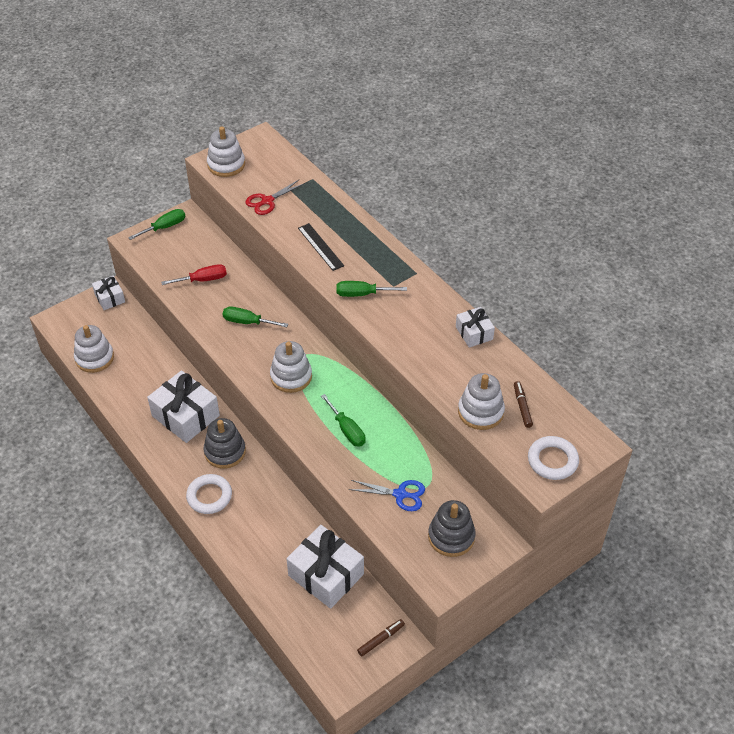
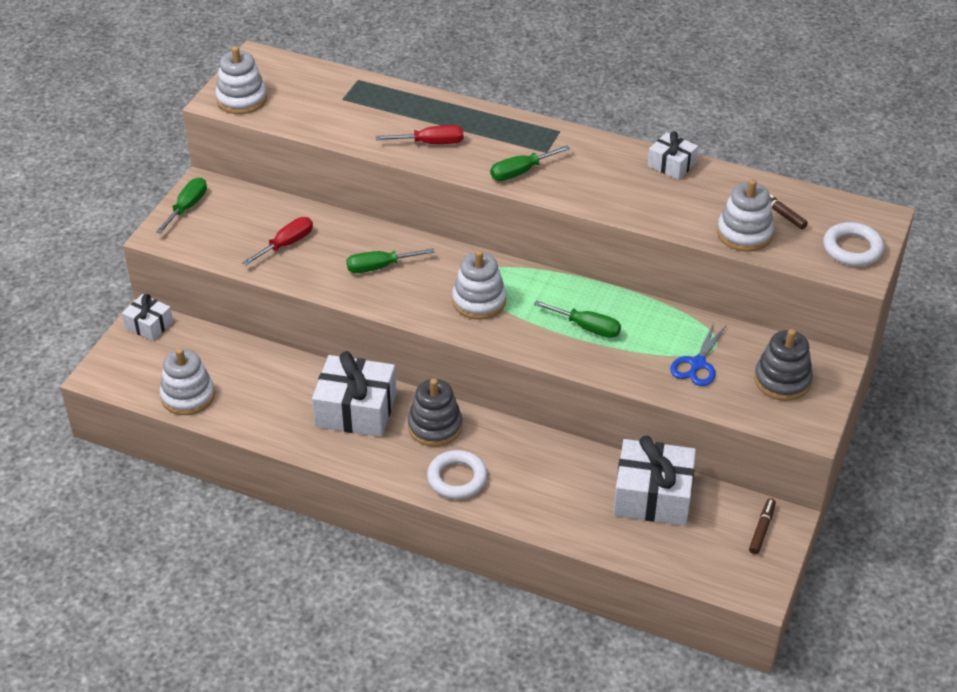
camera: 30 degrees left, 5 degrees down
red scissors [245,179,305,215] -> none
black ruler [298,223,344,271] -> red screwdriver [376,125,463,144]
blue scissors [349,480,425,511] -> blue scissors turned 135 degrees clockwise [670,323,727,386]

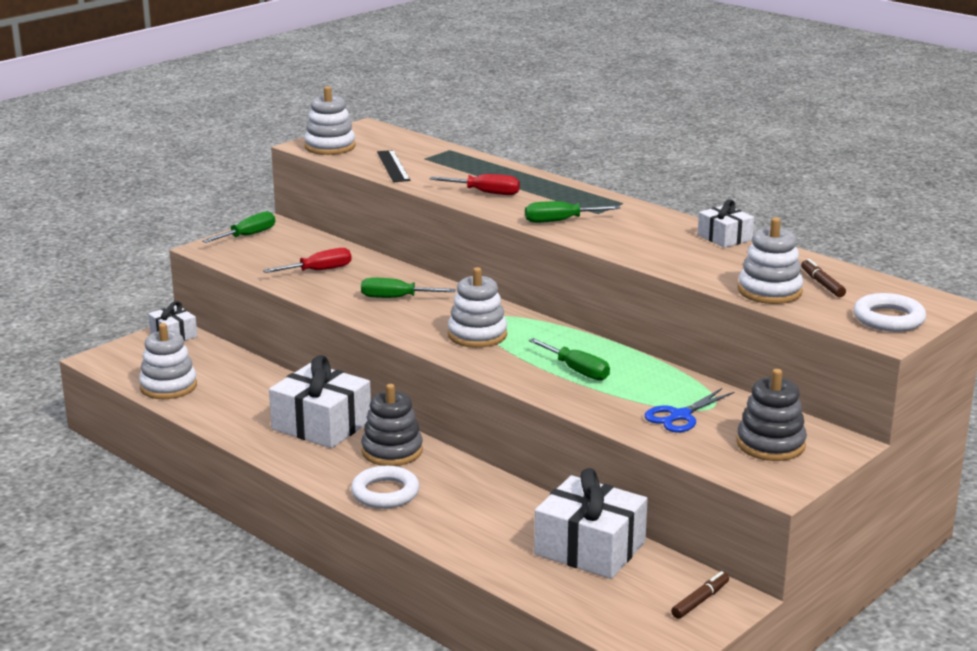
camera: 20 degrees right, 20 degrees down
none -> black ruler [377,150,410,182]

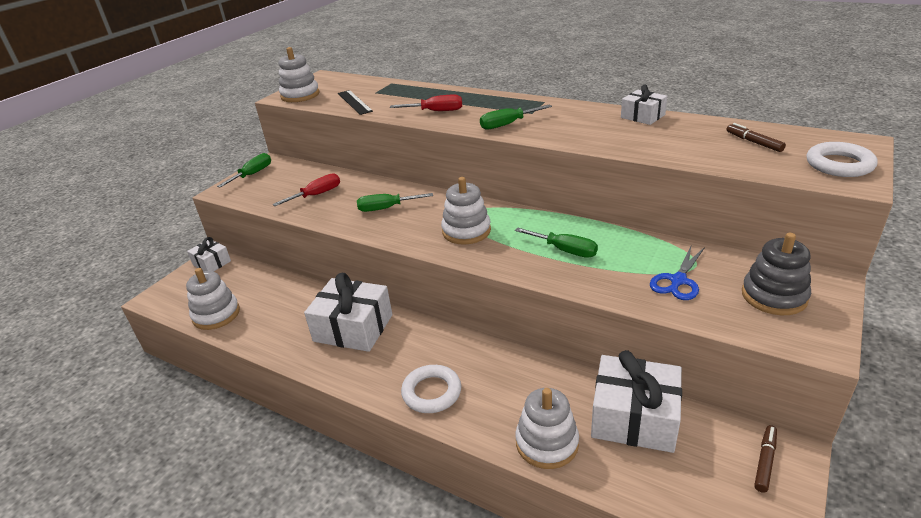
camera: 10 degrees left, 10 degrees up
grey stacking toy [361,384,423,466] -> none
white stacking toy [738,217,804,304] -> white stacking toy moved to [515,388,579,469]

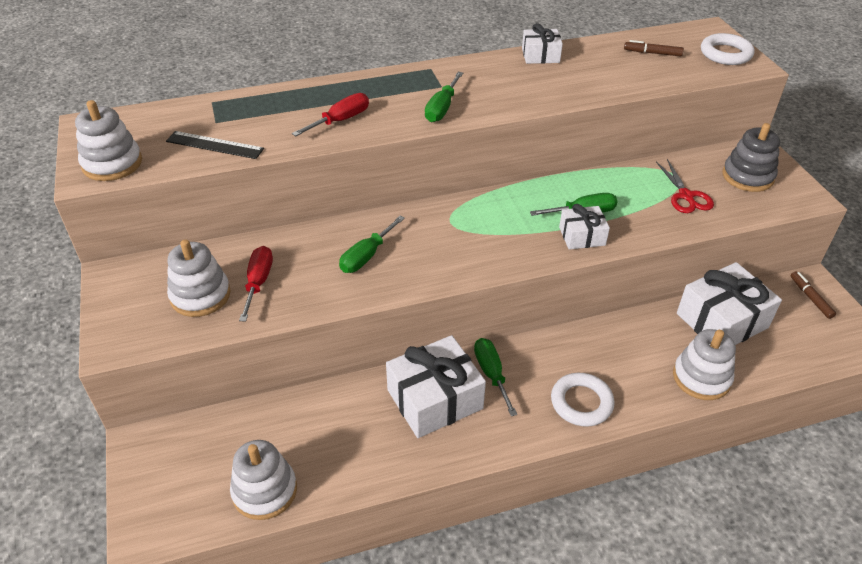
camera: 50 degrees left, 10 degrees up
white gift [187,237,231,272] -> white gift moved to [559,204,610,250]
green screwdriver [217,153,271,188] -> green screwdriver moved to [474,338,517,416]
white stacking toy [441,177,491,245] -> white stacking toy moved to [167,240,231,317]
blue scissors [650,246,705,300] -> red scissors [656,159,714,213]

